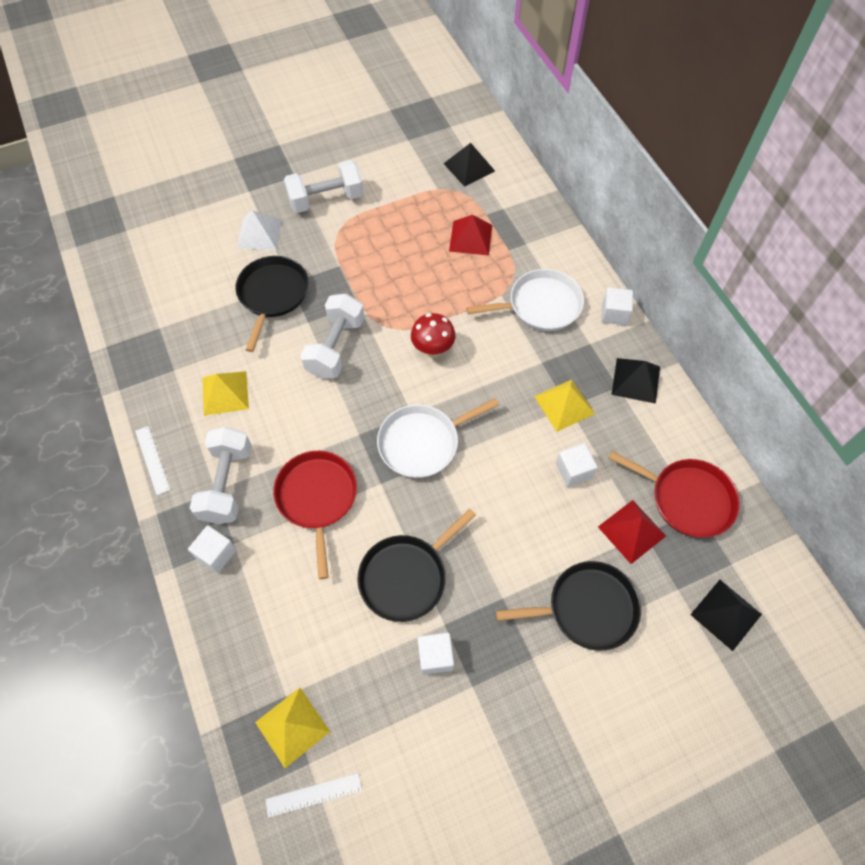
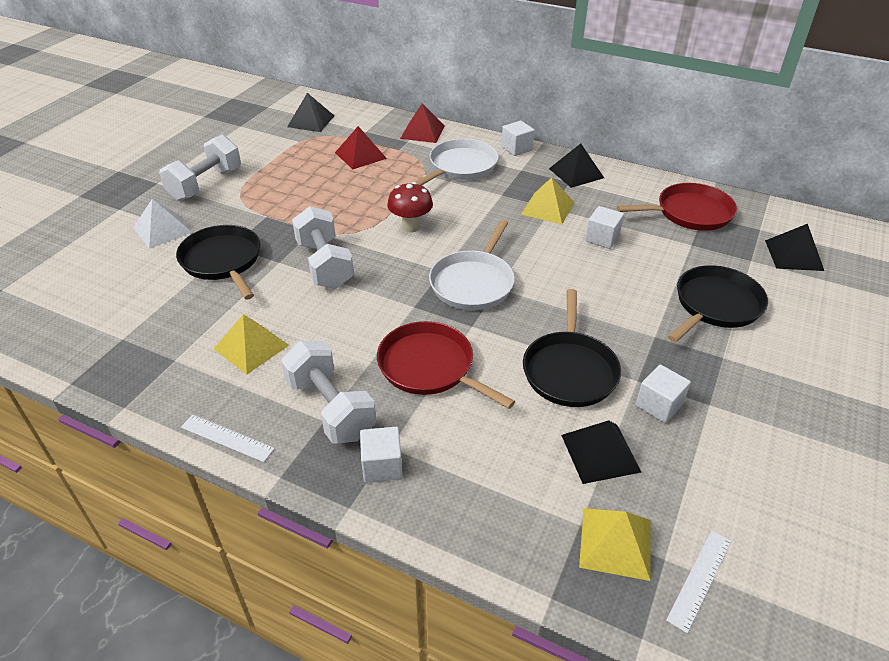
camera: 40 degrees left, 20 degrees down
red pyramid [598,500,666,564] -> red pyramid moved to [400,103,445,143]
none -> black pyramid [561,420,641,484]

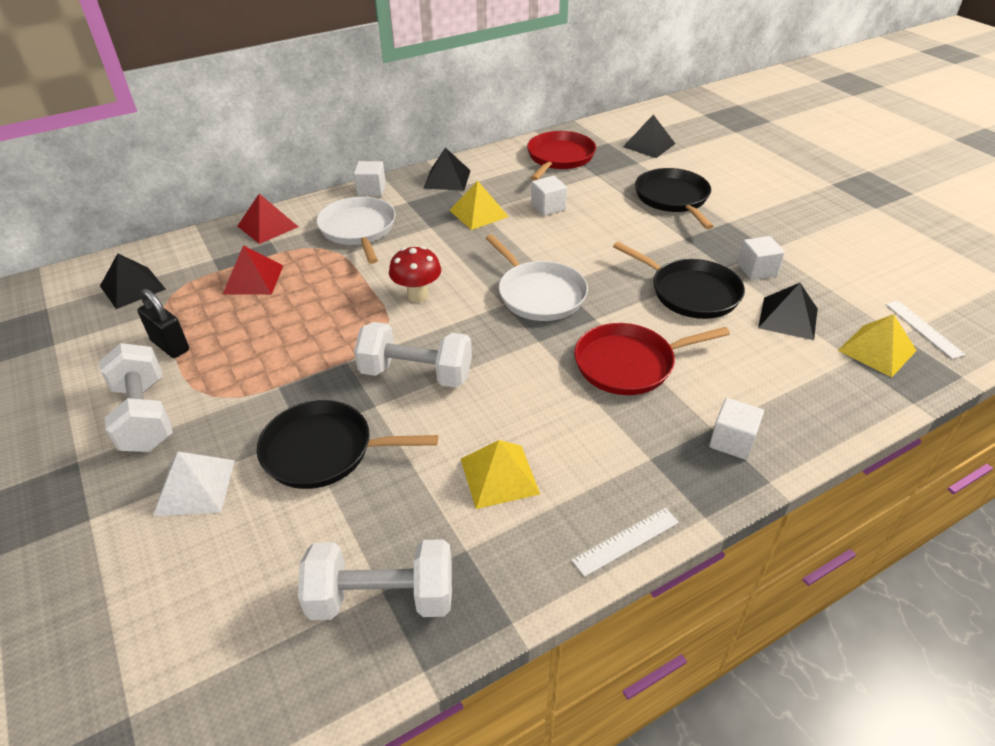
camera: 55 degrees left, 0 degrees up
white dumbbell [281,341,376,444] -> white dumbbell moved to [298,539,452,620]
none -> black padlock [137,289,189,358]

